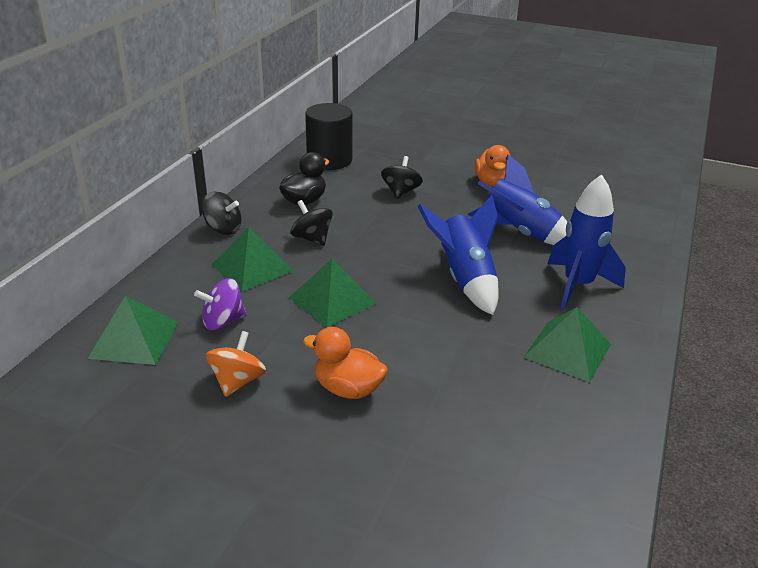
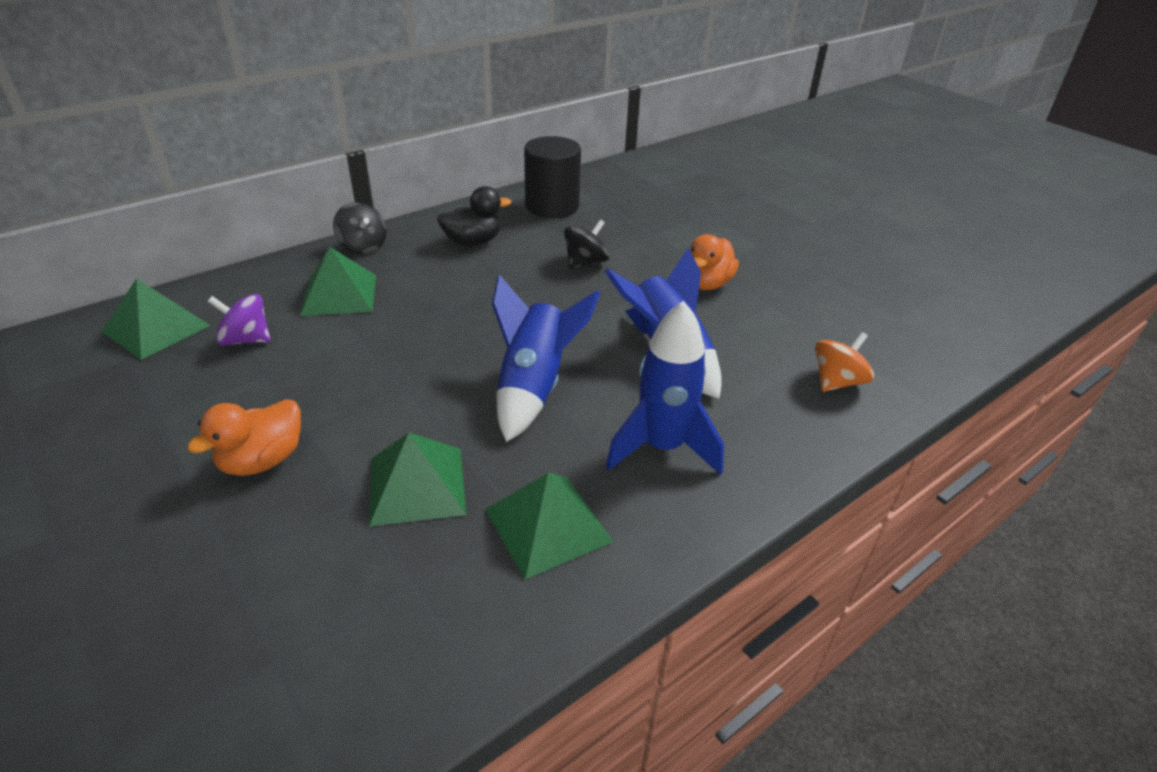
camera: 30 degrees right, 5 degrees up
orange spinning top [206,331,266,397] -> orange spinning top moved to [815,332,874,392]
green pyramid [289,259,376,327] -> green pyramid moved to [369,433,466,527]
black spinning top [290,200,333,246] -> none
orange duck [303,327,388,399] -> orange duck turned 105 degrees counterclockwise [187,399,301,476]

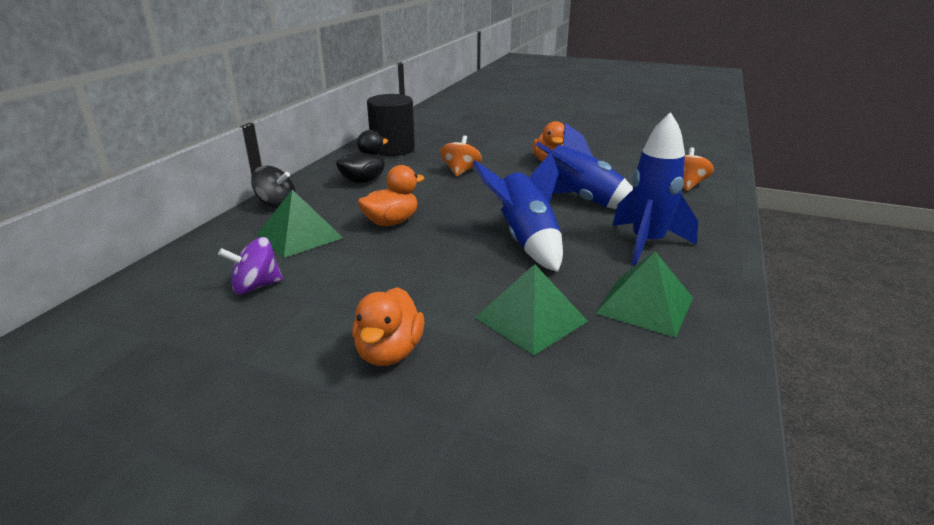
camera: 30 degrees left, 10 degrees down
green pyramid [102,278,211,360] -> none
black spinning top [564,219,609,269] -> orange spinning top [440,135,482,177]
none -> orange duck [358,165,424,226]

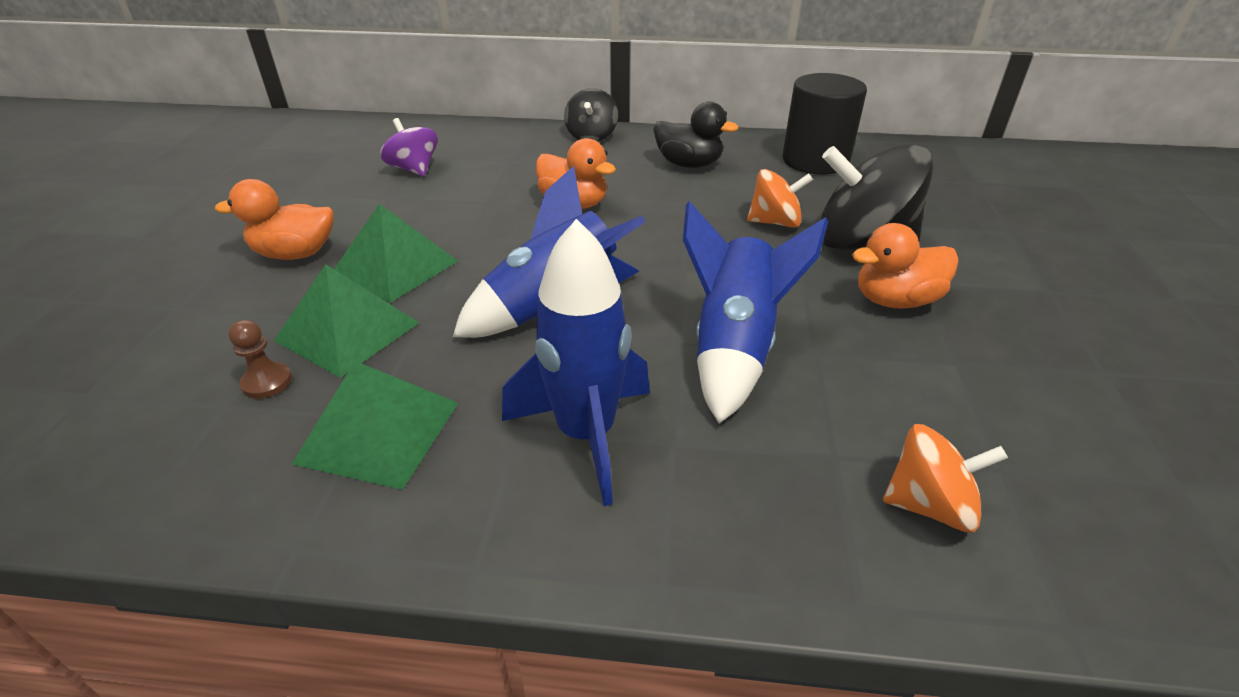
camera: 75 degrees right, 10 degrees up
green pyramid [257,190,343,258] -> green pyramid moved to [334,204,458,303]
none -> brown pawn [228,320,292,399]
none -> black spinning top [821,144,933,251]

